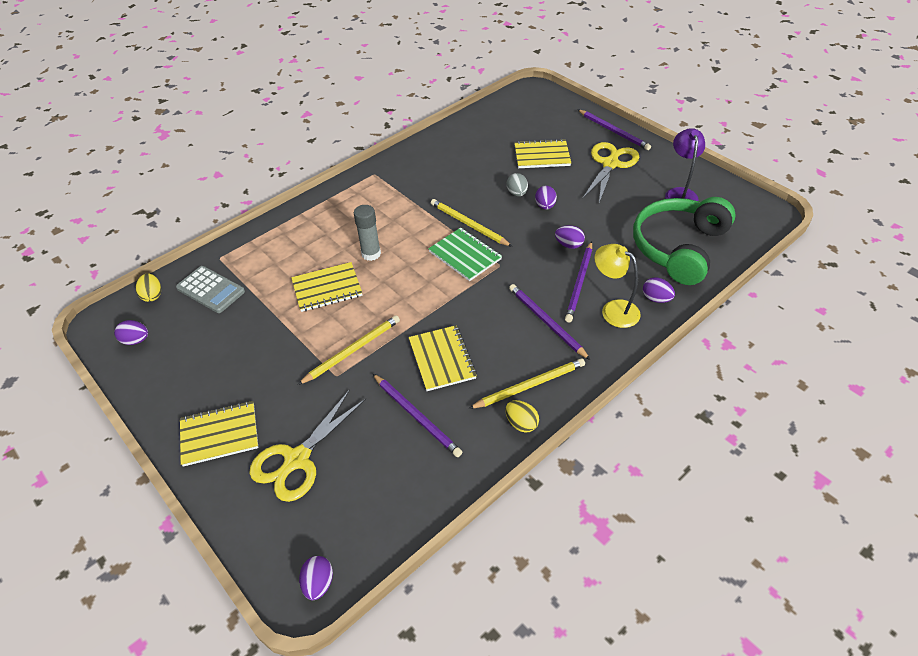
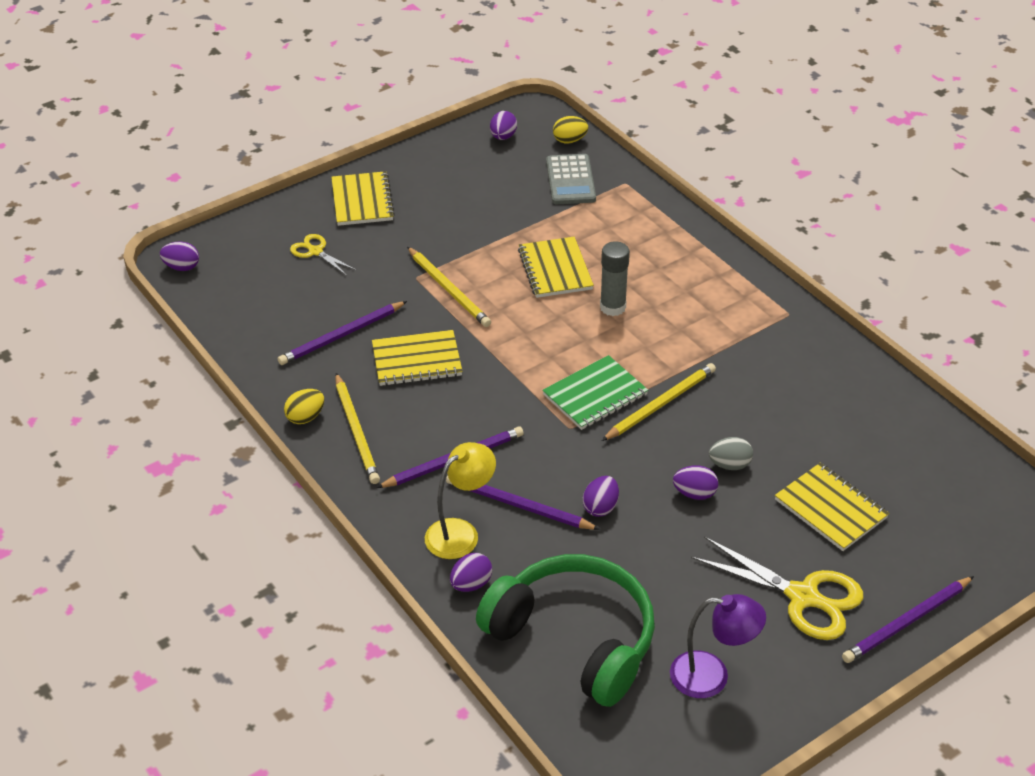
camera: 95 degrees right, 5 degrees down
grey calculator [176,266,245,313] -> grey calculator turned 45 degrees counterclockwise [546,154,596,204]
yellow scissors [249,389,366,502] -> yellow scissors [290,234,356,276], size x0.54
yellow notebook [514,139,571,168] -> yellow notebook turned 45 degrees counterclockwise [775,463,889,551]

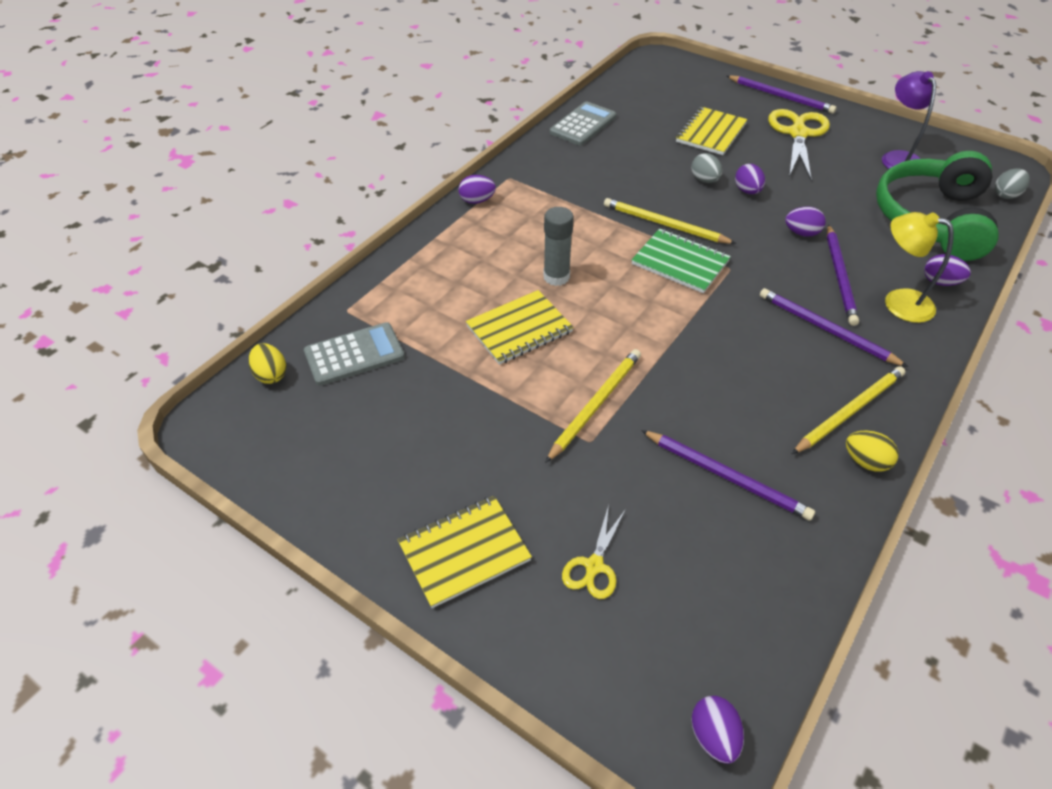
camera: 110 degrees left, 5 degrees up
yellow notebook [372,330,463,386] -> none
purple egg [490,111,517,140] -> purple egg moved to [459,175,496,204]
none -> grey calculator [550,101,616,146]
none -> grey egg [995,168,1030,199]

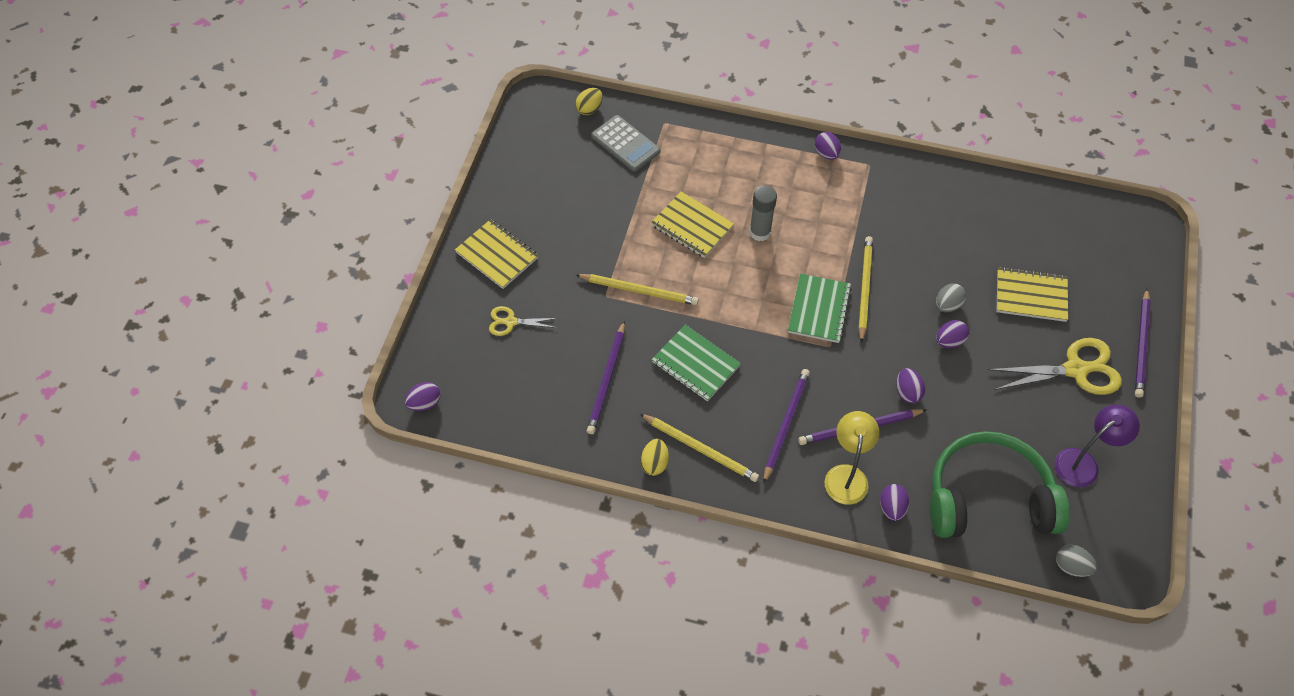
camera: 70 degrees right, 10 degrees up
grey calculator [550,101,616,146] -> none
none -> green notebook [652,325,741,401]

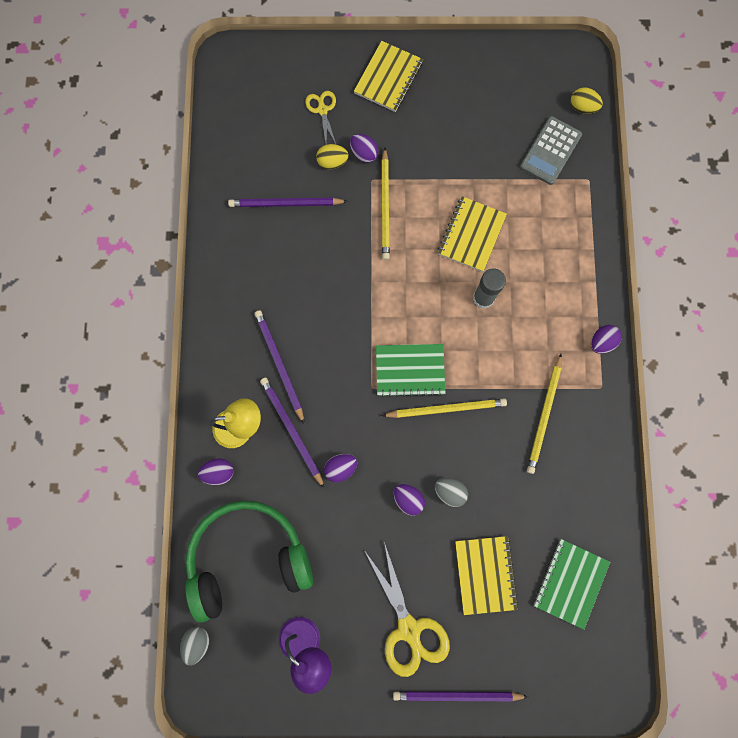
camera: 75 degrees right, 20 degrees up
purple egg [405,382,440,411] -> purple egg moved to [350,134,379,163]
yellow pencil [640,414,759,482] -> yellow pencil moved to [527,354,562,474]
yellow egg [640,439,669,476] -> yellow egg moved to [316,144,349,169]
green notebook [652,325,741,401] -> green notebook moved to [534,539,610,630]
purple pencil [763,369,810,484] -> purple pencil turned 120 degrees counterclockwise [254,310,304,423]
green headphones [930,431,1070,538] -> green headphones turned 90 degrees counterclockwise [185,500,313,623]

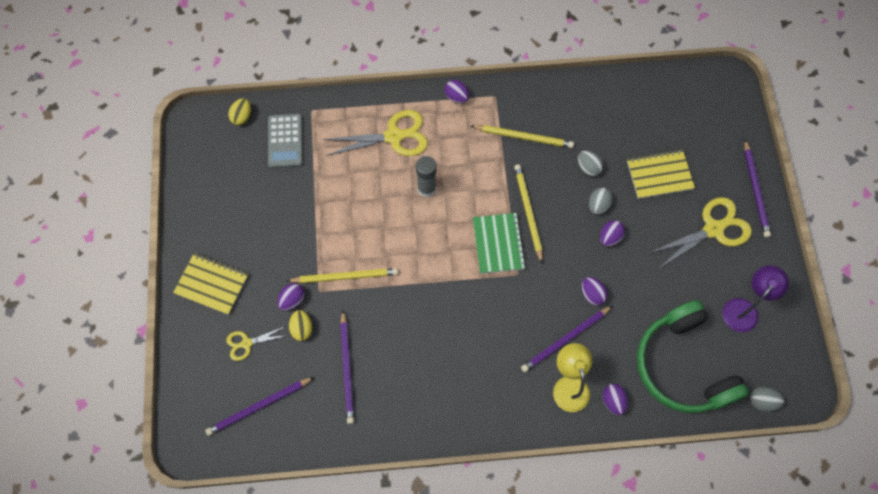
camera: 95 degrees left, 10 degrees down
purple pencil [254,310,304,423] -> purple pencil moved to [205,377,314,436]
yellow notebook [438,196,507,272] -> none
grey calculator [520,116,582,185] -> grey calculator turned 60 degrees clockwise [268,114,303,168]
green notebook [534,539,610,630] -> none
none -> yellow scissors [323,110,428,156]
none -> grey egg [578,150,603,176]

